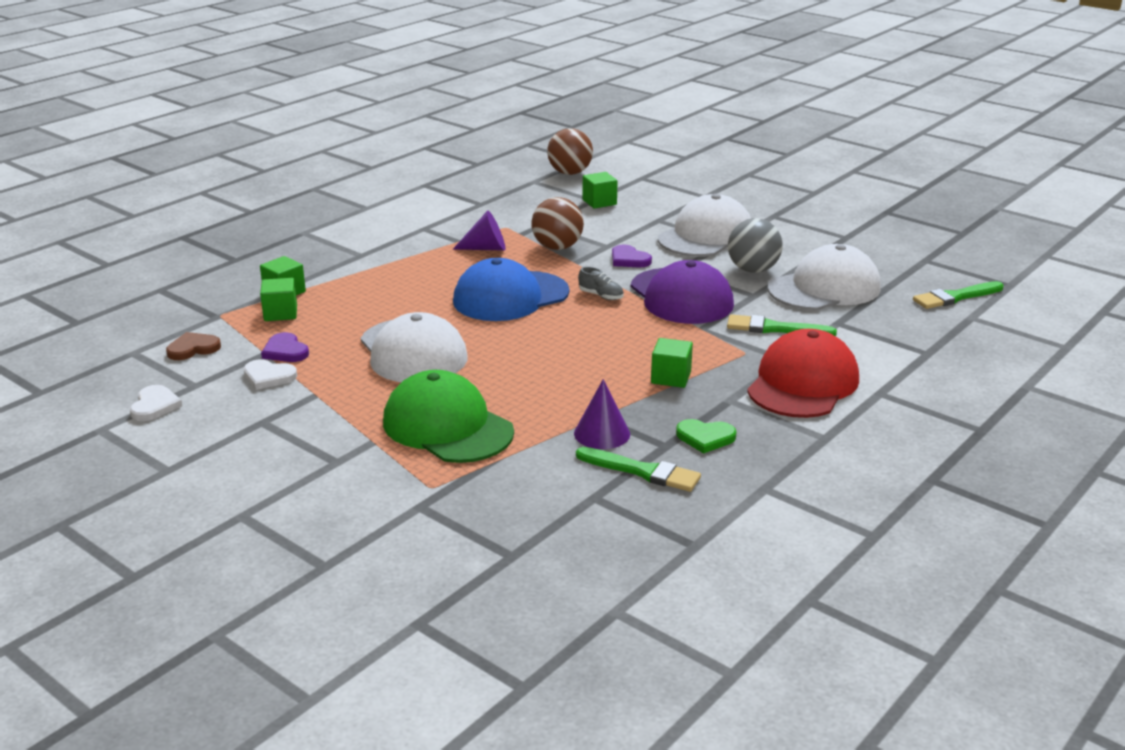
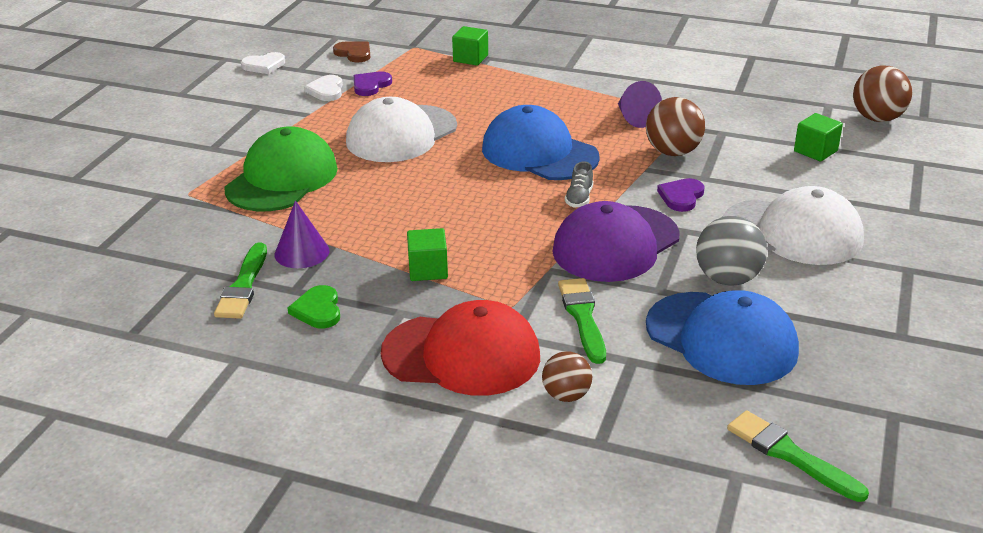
camera: 70 degrees right, 5 degrees up
green cube [260,278,297,321] -> none
white cap [768,244,881,310] -> blue cap [646,290,799,385]
none -> brown ball [542,351,593,402]

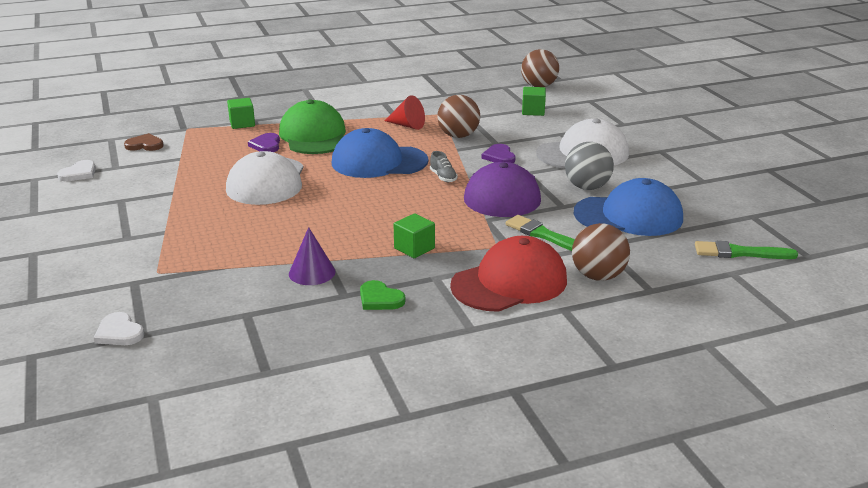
camera: 40 degrees left, 5 degrees down
green brush [214,242,267,319] -> none
green cap [225,126,338,211] -> green cap moved to [279,99,346,154]
white heart [304,75,343,101] -> white heart moved to [94,312,144,345]
purple heart [353,71,392,96] -> purple heart moved to [248,133,280,152]
brown ball [542,351,593,402] -> brown ball [572,223,630,281], size x1.57
purple cone [618,81,662,128] -> red cone [384,95,425,130]

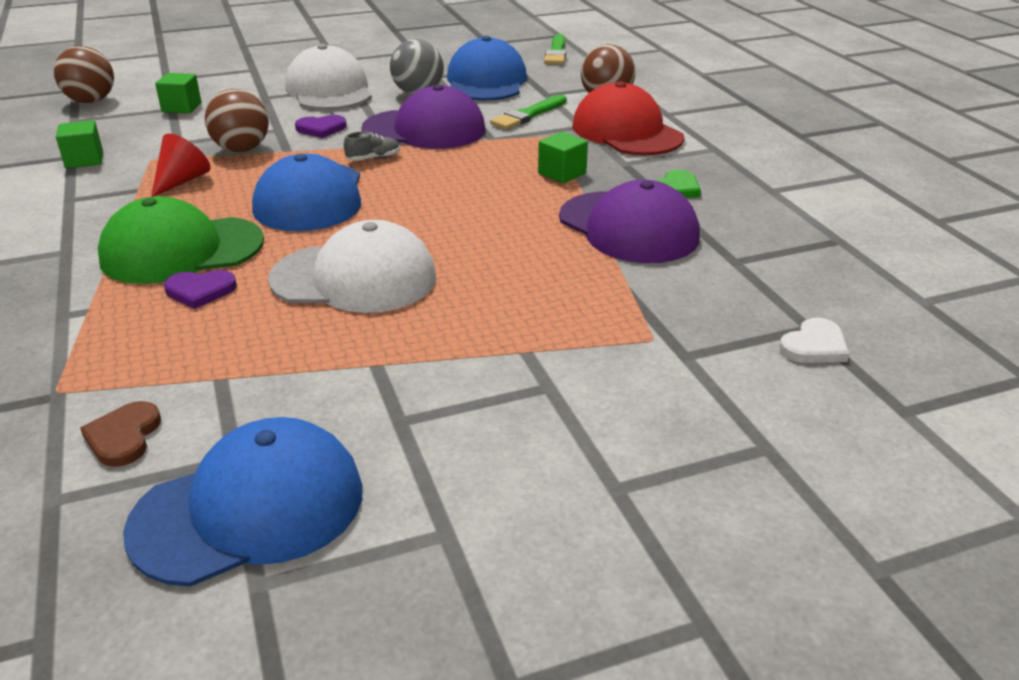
camera: 90 degrees left, 5 degrees up
white heart [57,160,96,181] -> blue cap [123,417,362,587]
green cube [227,98,255,129] -> green cube moved to [56,120,103,168]
purple cone [289,227,336,285] -> purple cap [559,180,700,263]

